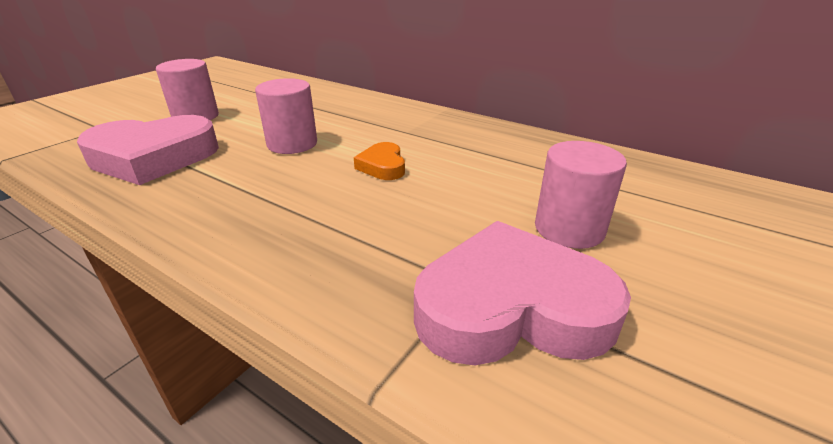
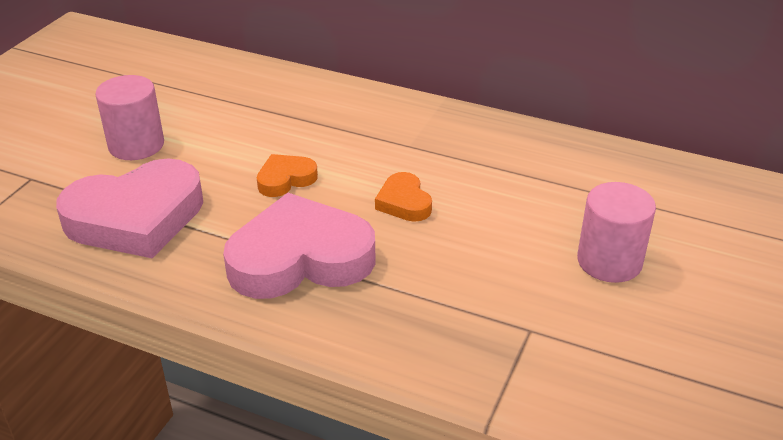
camera: 10 degrees left, 5 degrees up
pink cylinder [255,78,317,154] -> orange heart [257,154,318,197]
pink heart [414,221,631,365] -> pink heart moved to [223,193,376,299]

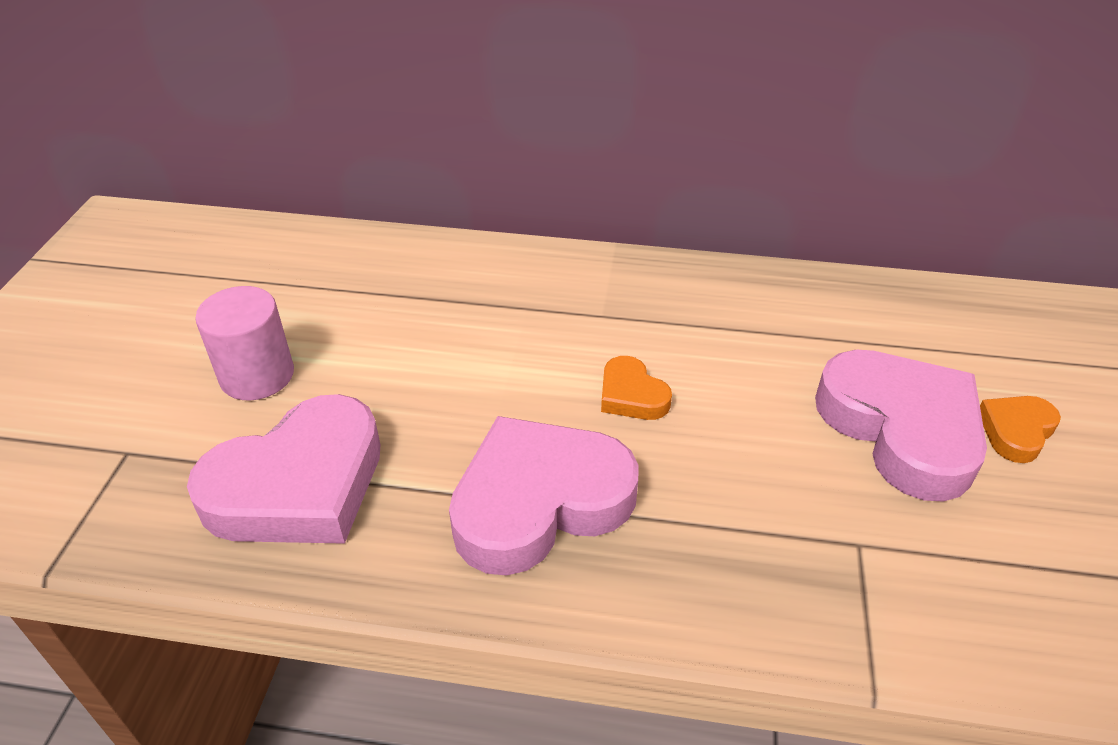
camera: 15 degrees left, 5 degrees up
orange heart [257,154,318,197] -> orange heart moved to [980,396,1061,463]
pink cylinder [577,182,656,283] -> pink heart [815,350,987,502]

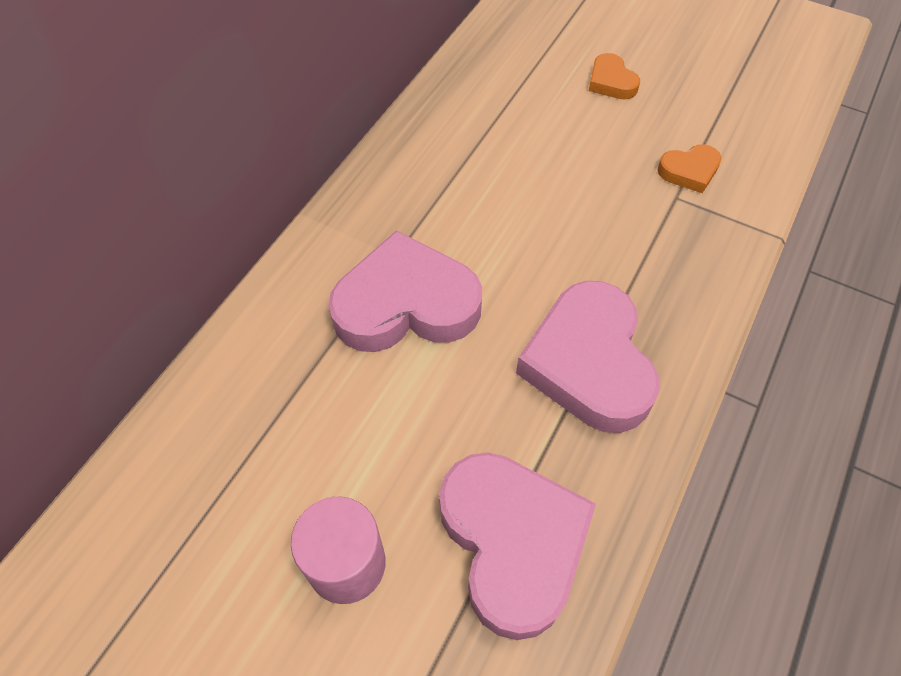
camera: 70 degrees left, 15 degrees up
orange heart [601,356,672,420] -> orange heart moved to [658,144,721,193]
pink heart [815,350,987,502] -> pink heart moved to [328,230,482,352]

